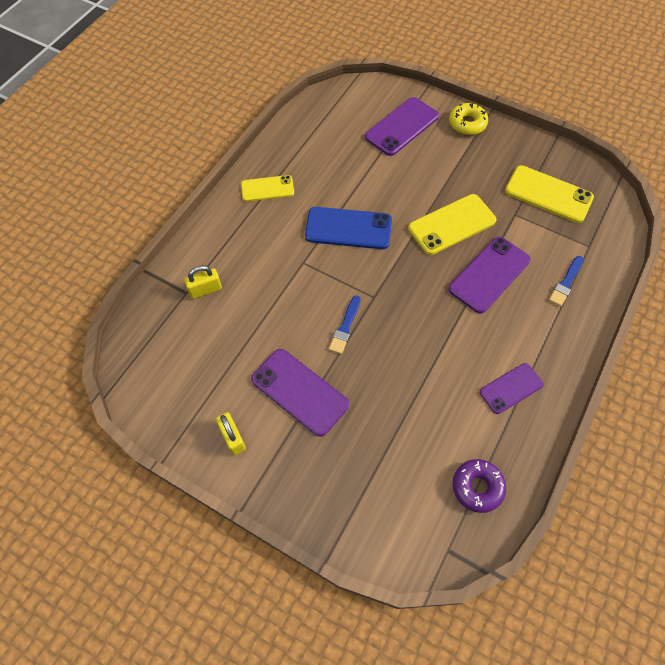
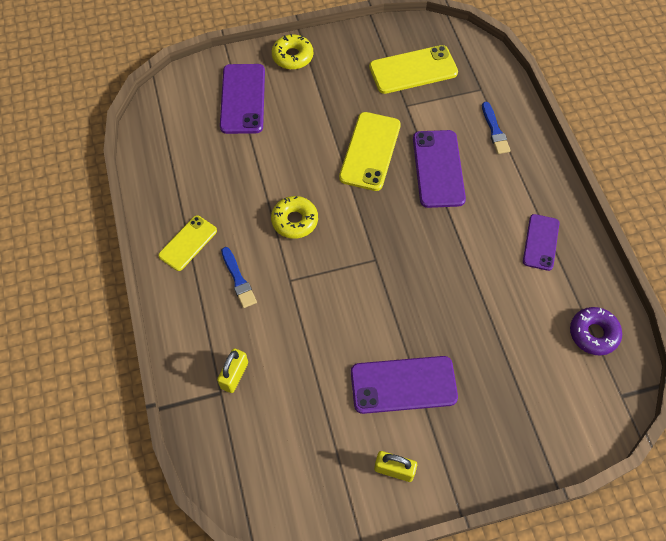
camera: 45 degrees left, 0 degrees up
blue phone [305,207,392,249] -> yellow donut [271,196,318,239]
blue brush [329,295,361,354] -> blue brush moved to [221,247,257,308]

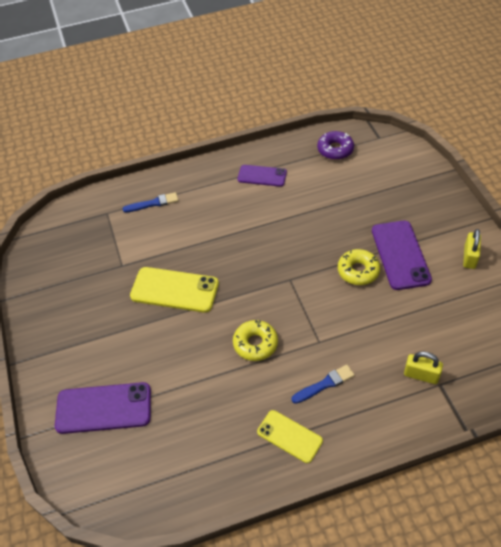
camera: 90 degrees left, 10 degrees down
yellow donut [272,34,313,70] -> yellow donut moved to [338,249,380,285]
yellow phone [369,45,458,94] -> none
purple phone [413,130,466,208] -> none

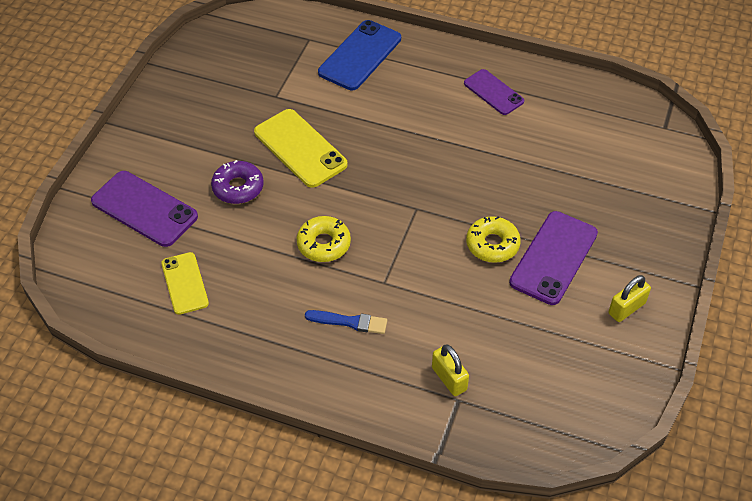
camera: 35 degrees right, 0 degrees up
blue brush [123,192,179,212] -> blue phone [318,20,401,90]
yellow phone [257,410,323,463] -> yellow phone moved to [161,252,209,315]
purple donut [317,131,354,160] -> purple donut moved to [211,160,264,204]

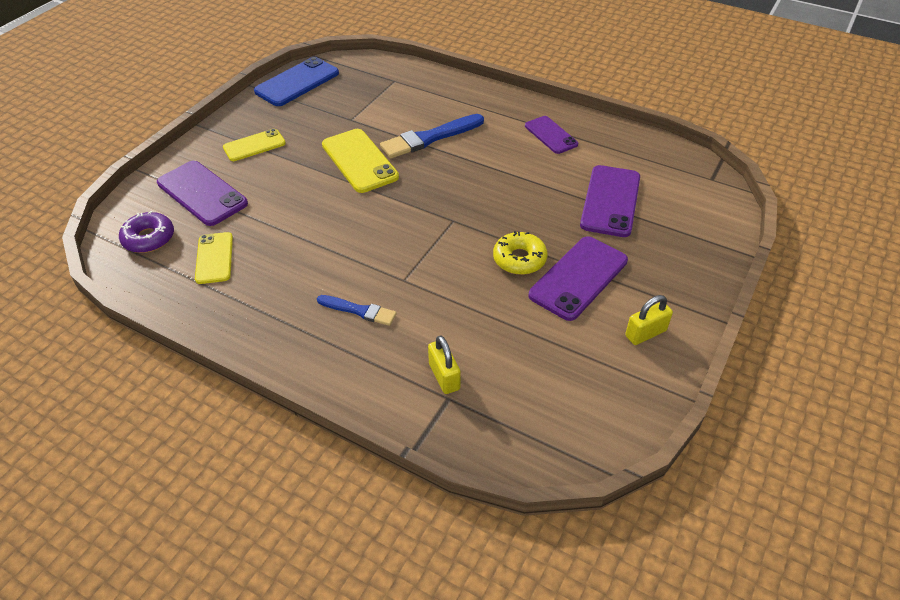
camera: 10 degrees right, 5 degrees down
purple donut [211,160,264,204] -> purple donut moved to [119,211,174,253]
yellow donut [297,216,351,262] -> none
blue phone [318,20,401,90] -> blue phone moved to [254,57,339,106]
none -> yellow phone [223,129,286,161]
none -> blue brush [380,114,484,158]
none -> purple phone [580,165,640,237]

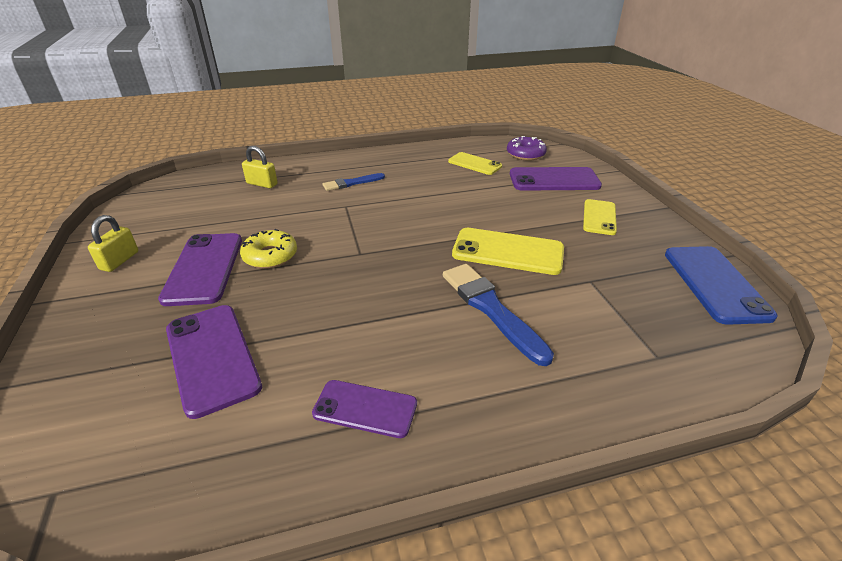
camera: 135 degrees right, 10 degrees down
blue brush [380,114,484,158] -> blue brush turned 45 degrees counterclockwise [443,264,554,366]

